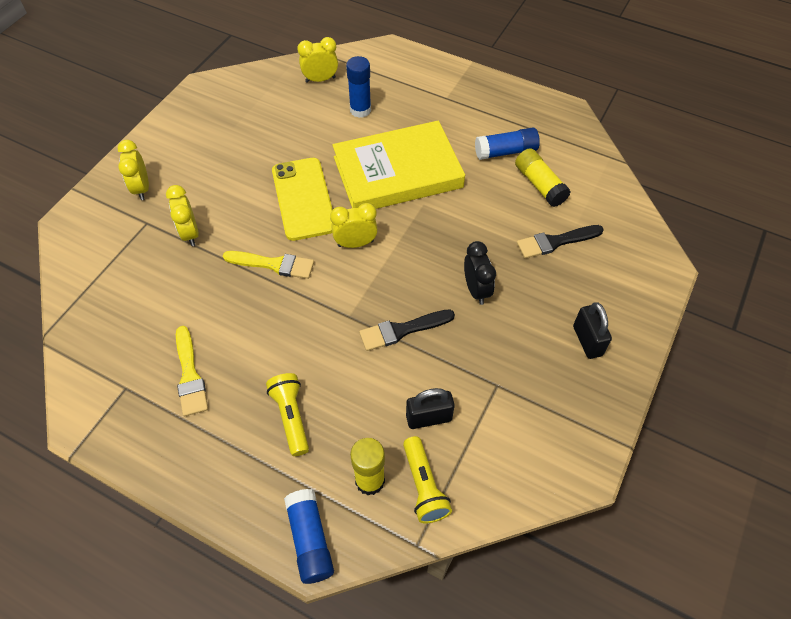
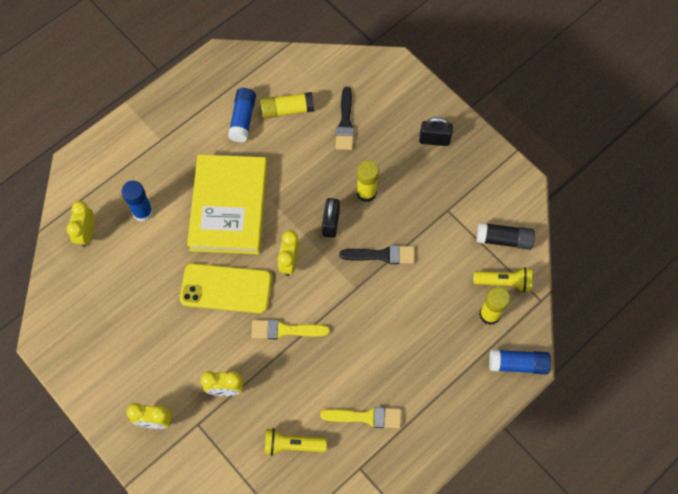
camera: 70 degrees left, 10 degrees up
yellow brush [223,251,314,279] -> yellow brush turned 120 degrees counterclockwise [251,319,330,339]
yellow flashlight [266,373,309,456] -> yellow flashlight moved to [264,428,327,456]
black brush [359,309,455,351] -> black brush turned 90 degrees counterclockwise [339,245,415,264]
black padlock [406,388,455,429] -> black padlock moved to [322,198,340,238]
black clock [464,241,496,305] -> yellow glue stick [357,160,379,202]
none -> black glue stick [477,222,535,250]

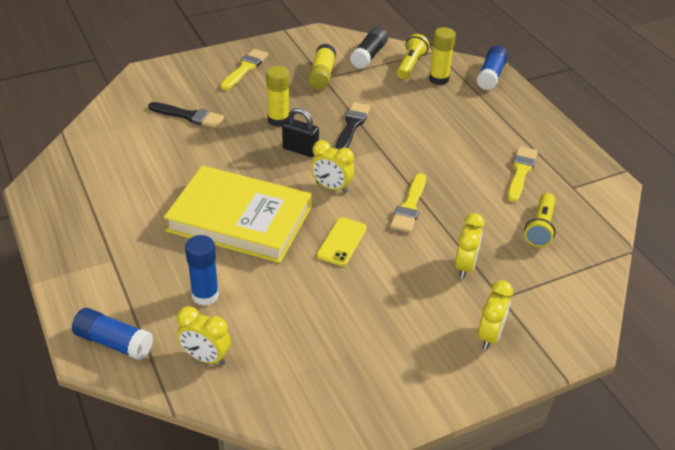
camera: 75 degrees left, 25 degrees down
yellow phone [180,263,272,313] -> yellow phone [317,217,367,266], size x0.59
blue glue stick [228,88,256,142] -> blue glue stick moved to [72,308,153,360]
yellow glue stick [260,92,314,118] -> yellow glue stick moved to [308,44,336,90]
black padlock [419,117,453,146] -> yellow brush [220,49,269,90]

